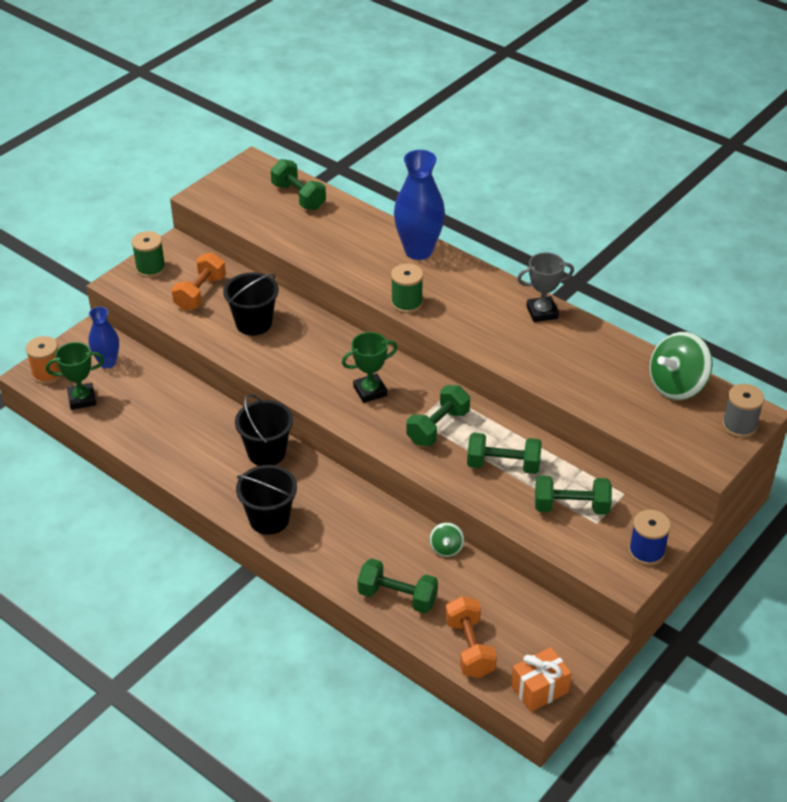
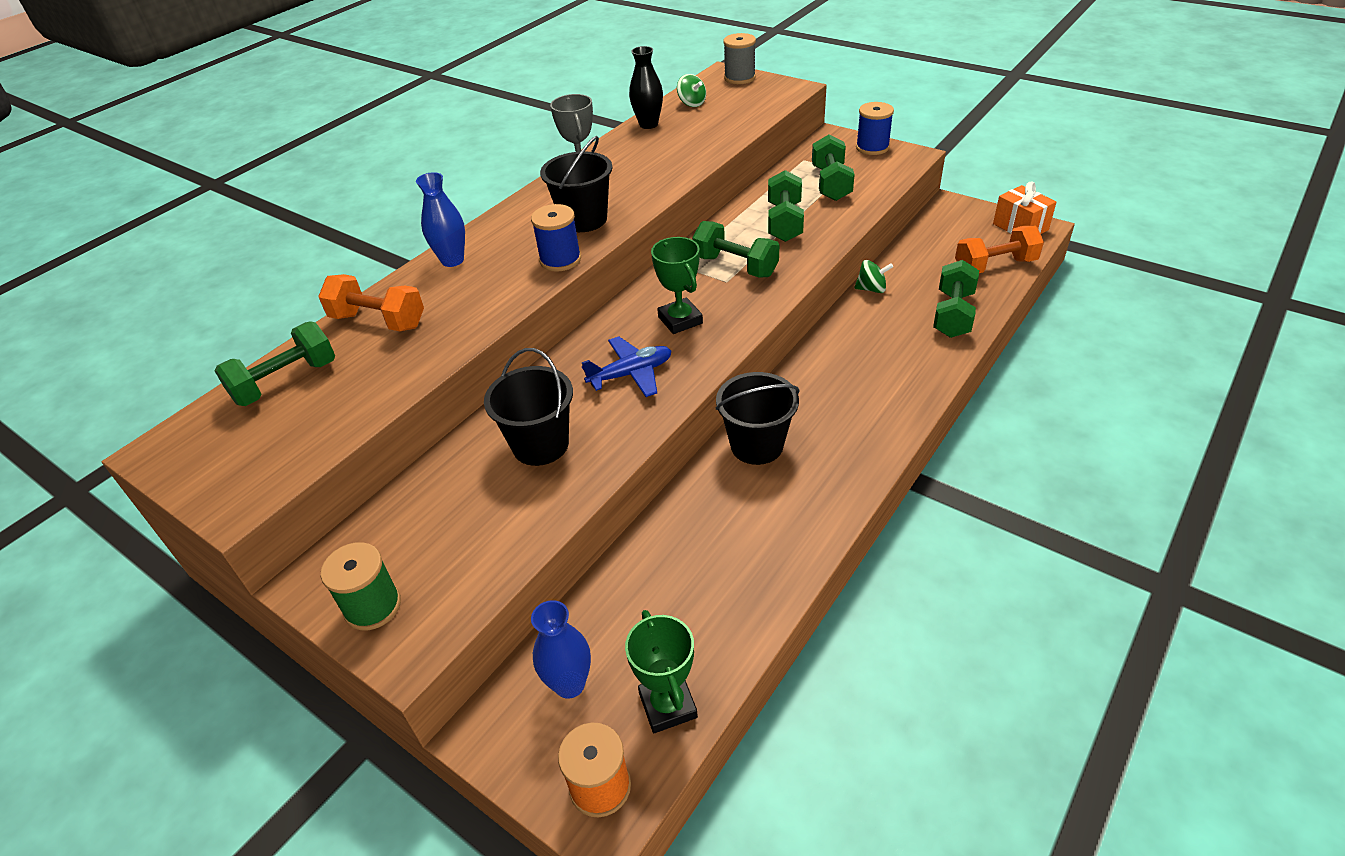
camera: 90 degrees left, 0 degrees up
orange dumbbell [172,252,226,311] -> orange dumbbell moved to [318,274,424,331]
black bucket [236,465,297,535] -> black bucket moved to [540,136,612,232]
green spool [391,264,423,313] -> blue spool [531,204,581,271]
blue vase [394,150,445,260] -> blue vase [416,172,465,267], size x0.59
green spinning top [649,332,713,400] -> green spinning top [677,74,706,107], size x0.49
none -> blue plane [582,336,671,397]
none -> black vase [629,46,663,129]

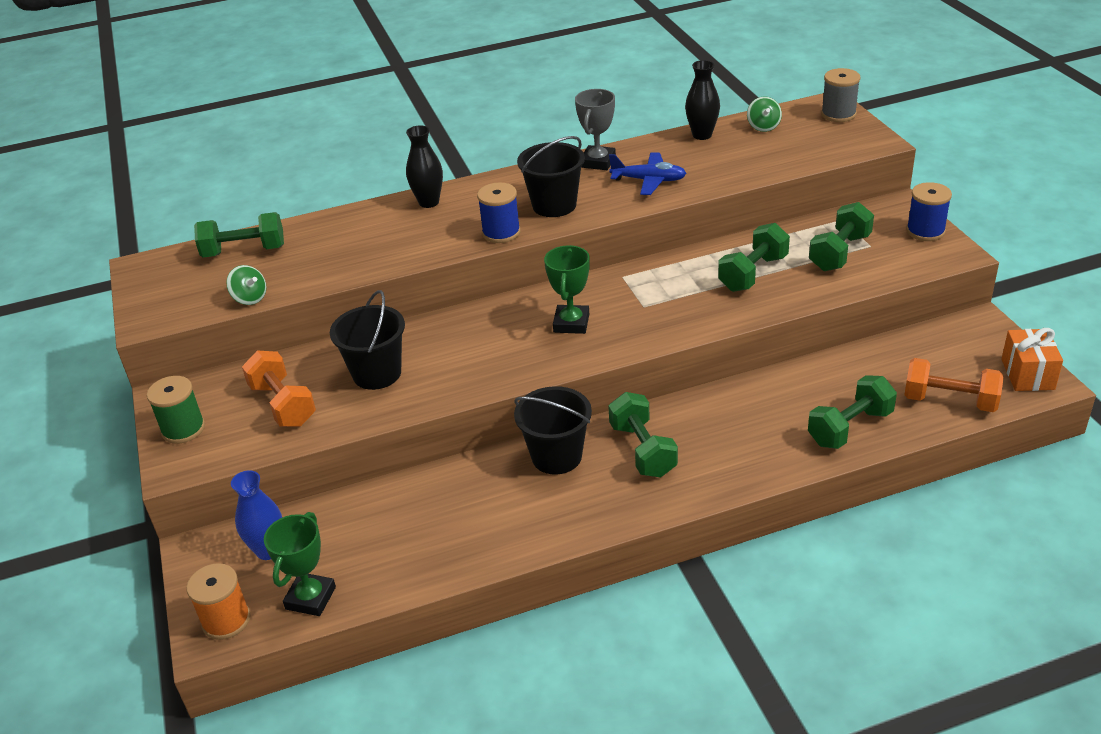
camera: 35 degrees right, 5 degrees down
orange dumbbell [318,274,424,331] -> orange dumbbell moved to [242,351,316,427]
blue vase [416,172,465,267] -> black vase [406,125,443,208]
blue plane [582,336,671,397] -> blue plane moved to [609,152,686,195]
green dumbbell [692,221,779,278] -> green dumbbell moved to [608,392,678,477]
green spinning top [854,260,893,293] -> green spinning top moved to [226,265,266,305]

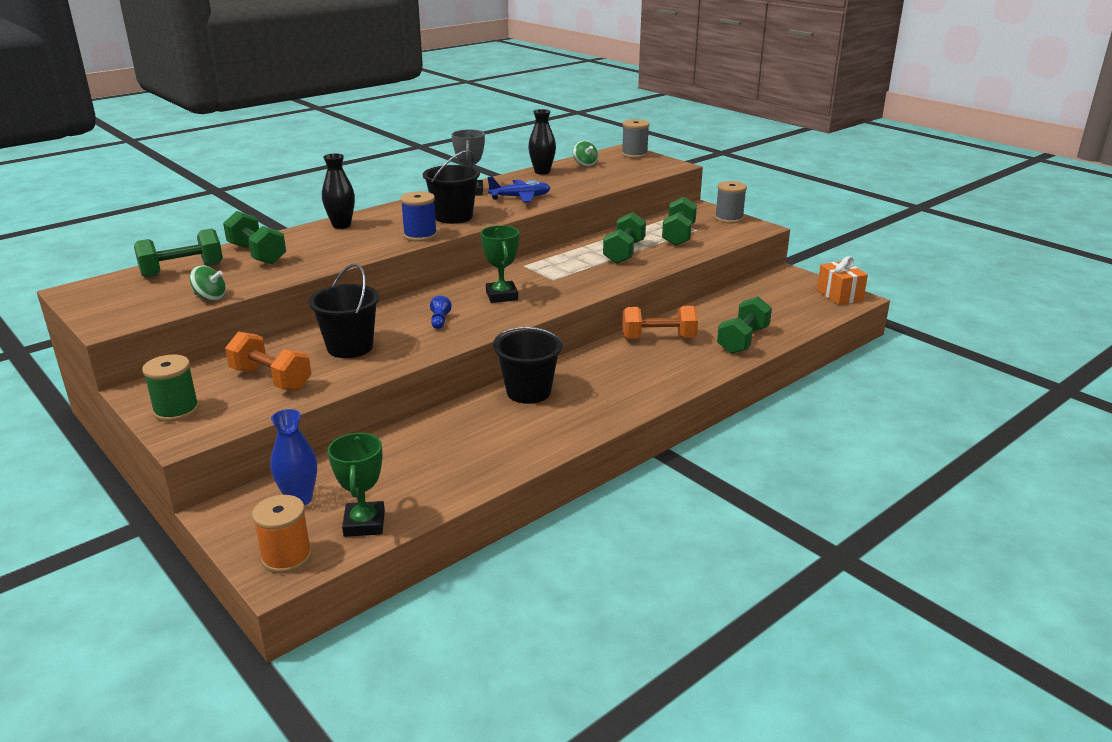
camera: 25 degrees left, 10 degrees down
green dumbbell [608,392,678,477] -> green dumbbell moved to [223,211,286,264]
orange dumbbell [904,358,1004,412] -> orange dumbbell moved to [622,306,698,339]
blue spool [906,182,952,241] -> grey spool [715,181,747,224]
none -> blue pawn [430,296,452,329]

